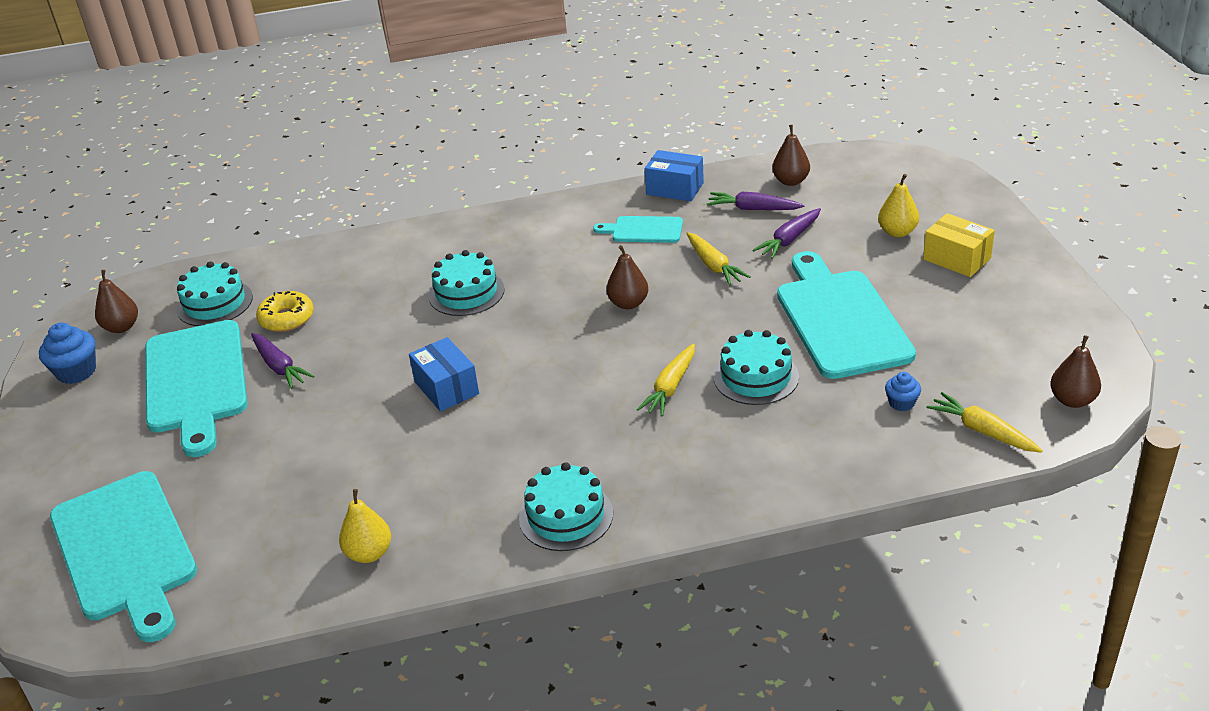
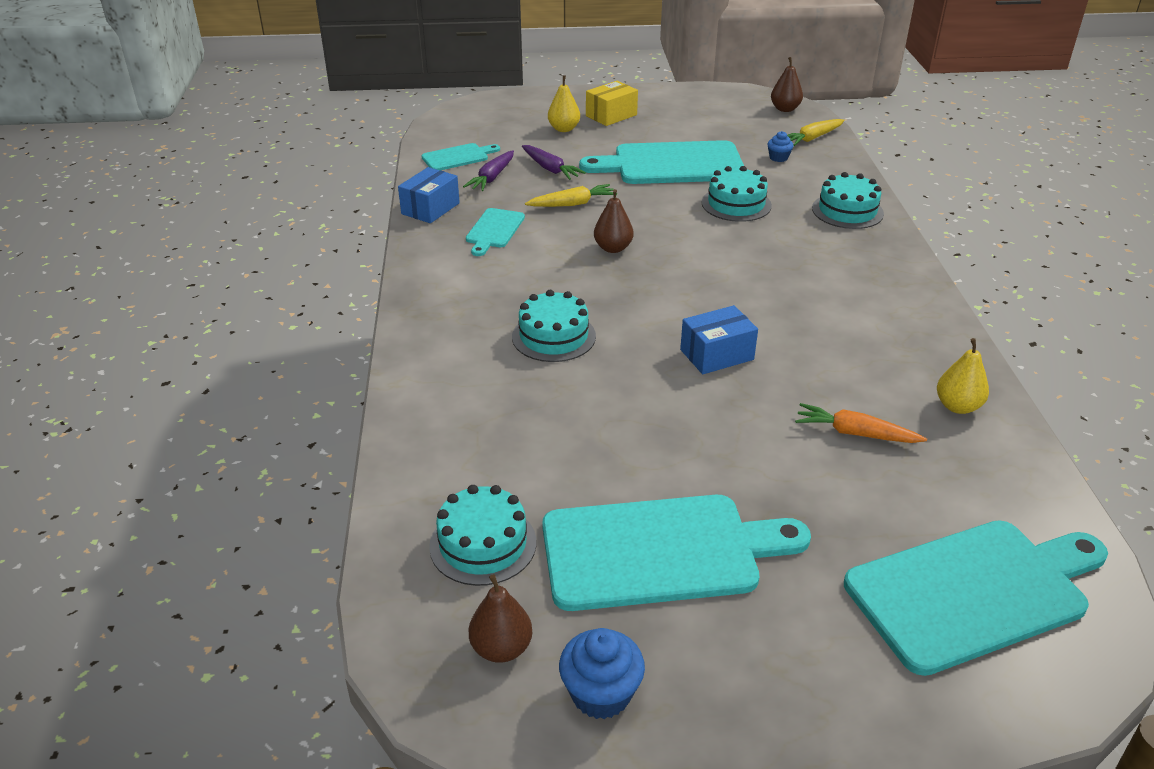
camera: 85 degrees left, 0 degrees up
purple carrot [251,333,314,389] -> none
yellow donut [256,291,314,332] -> none
turquoise cake [519,462,613,551] -> turquoise cake moved to [812,172,884,229]
yellow carrot [637,343,695,417] -> none
brown pear [772,125,810,186] -> turquoise cutting board [421,143,500,170]
none -> orange carrot [795,403,927,443]

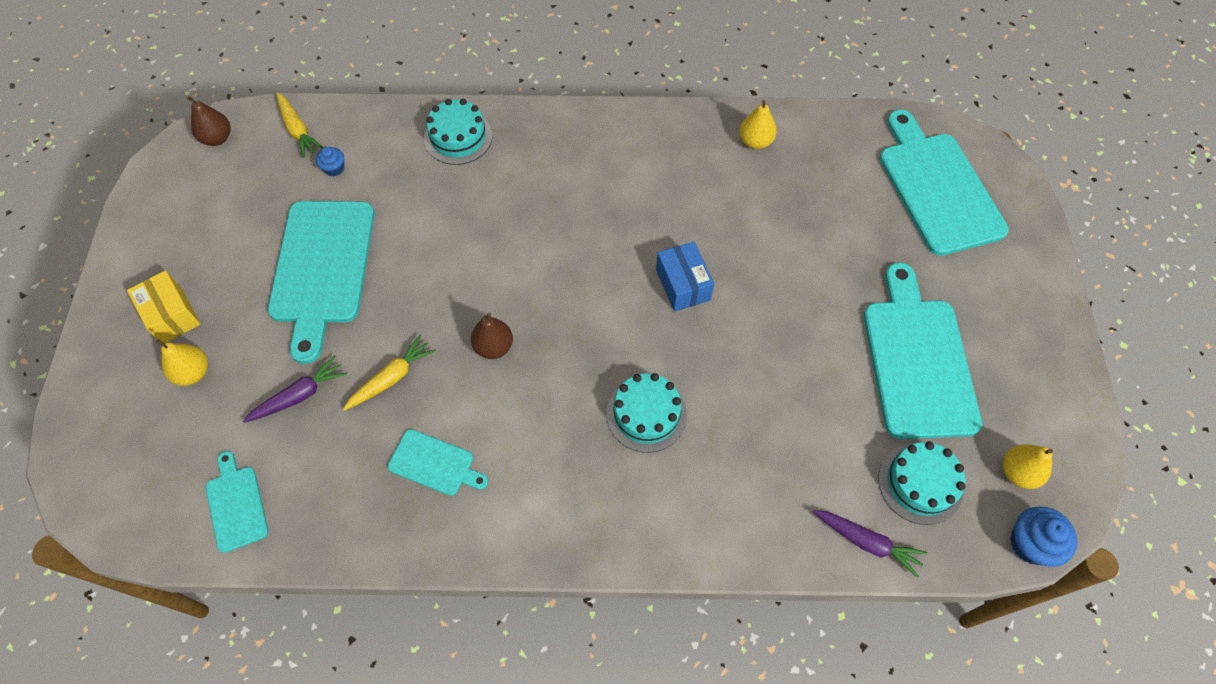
camera: 85 degrees left, 25 degrees up
blue box [398,167,460,223] -> none
purple carrot [463,150,514,191] -> purple carrot moved to [813,510,927,578]
brown pear [468,574,532,663] -> yellow pear [1003,444,1053,489]
yellow carrot [525,184,617,207] -> yellow carrot turned 60 degrees clockwise [343,335,436,411]
blue cupcake [559,628,645,719] -> blue cupcake moved to [1010,506,1078,567]
turquoise cake [702,166,772,222] -> none
orange carrot [795,403,927,443] -> none

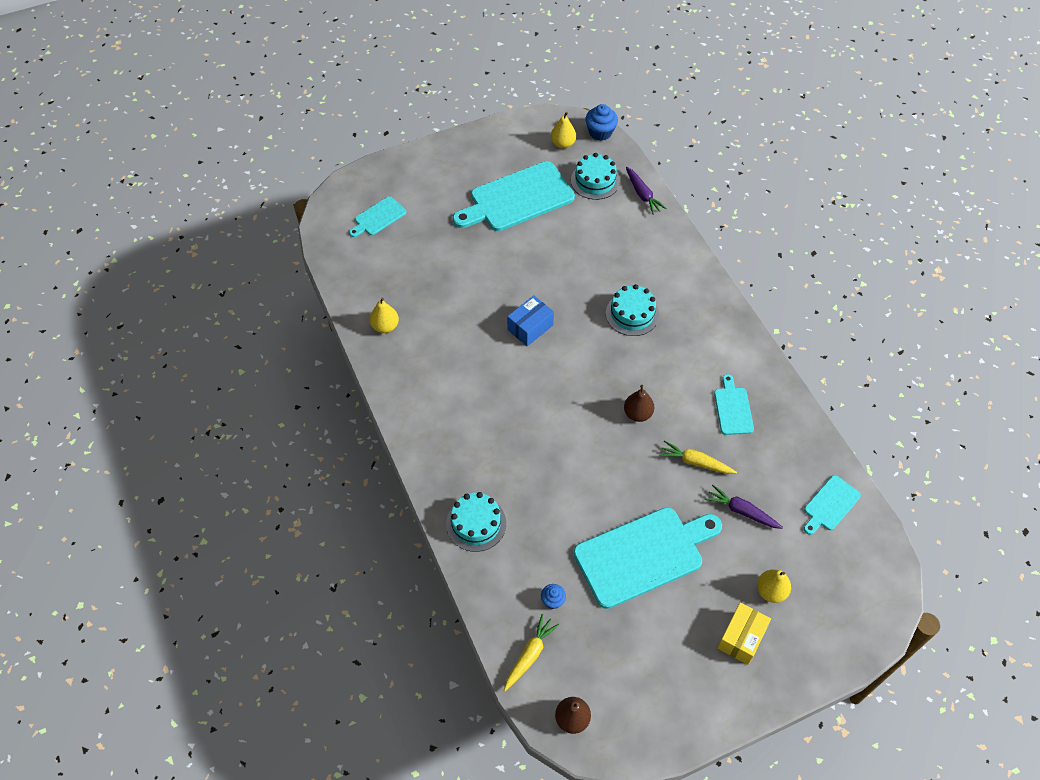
camera: 115 degrees left, 5 degrees down
purple carrot [813,510,927,578] -> purple carrot turned 150 degrees clockwise [626,167,667,215]
turquoise cutting board [879,109,1009,256] -> turquoise cutting board [349,196,406,237], size x0.49

